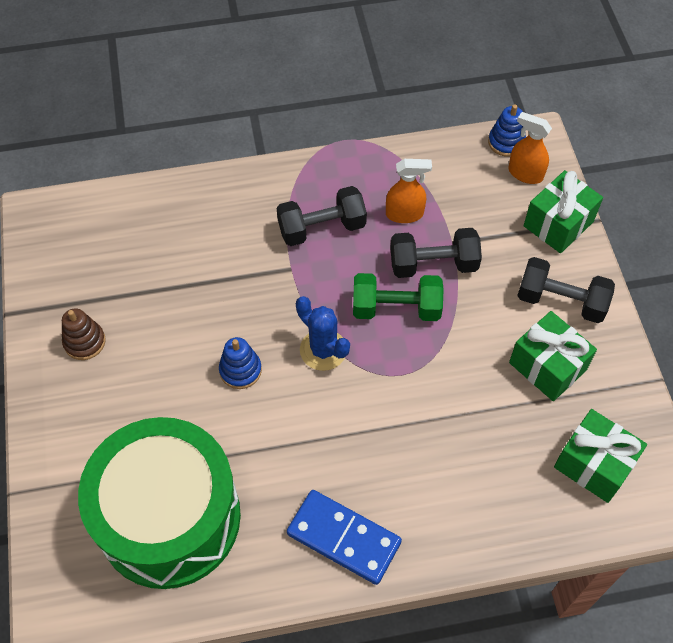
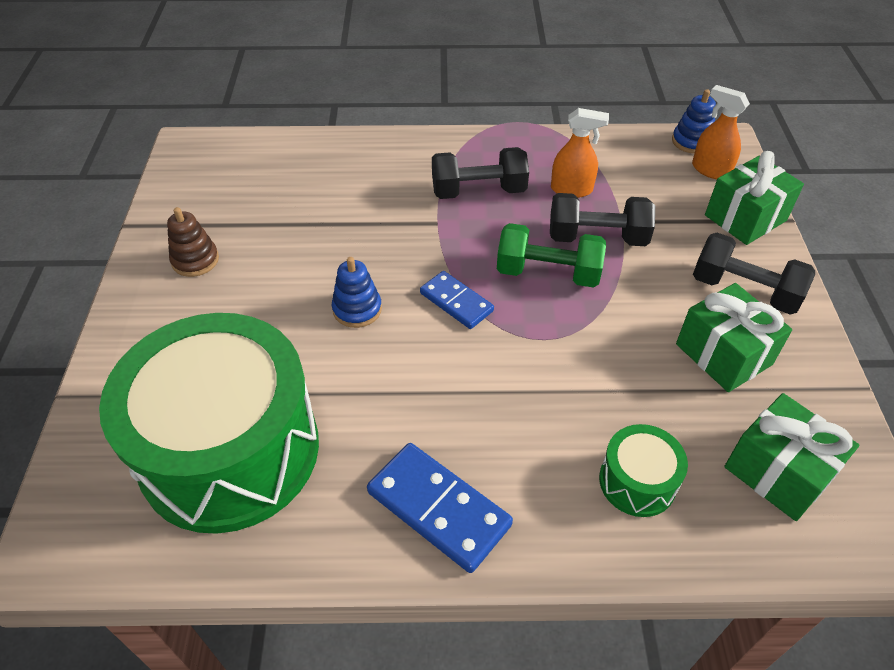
camera: 10 degrees right, 10 degrees down
blue cactus [296,296,350,371] -> blue domino [420,271,494,329]
none -> green drum [599,424,688,517]

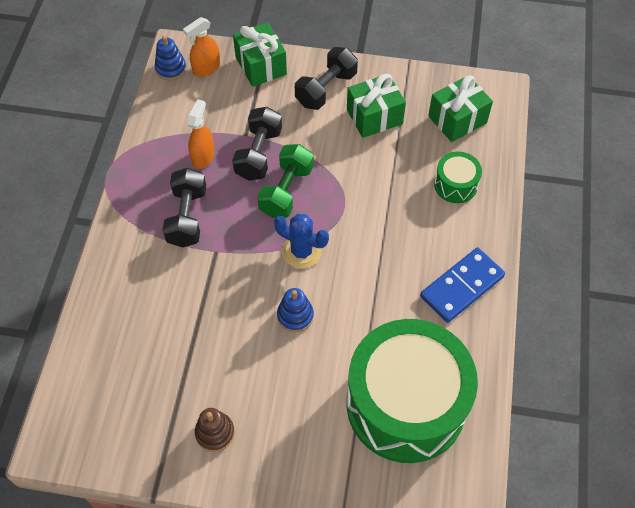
camera: 80 degrees left, 10 degrees up
blue domino [420,271,494,329] -> blue cactus [274,214,329,269]

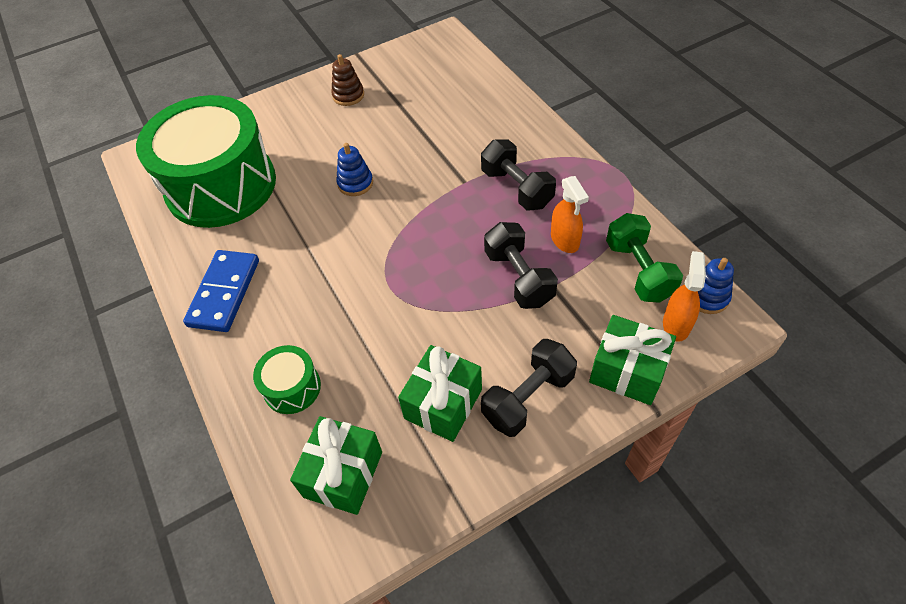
camera: 145 degrees right, 5 degrees down
green dumbbell [257,144,314,218] -> green dumbbell moved to [606,213,683,303]
blue cactus [274,214,329,269] -> none
black dumbbell [295,47,358,110] -> black dumbbell turned 45 degrees clockwise [481,339,577,437]

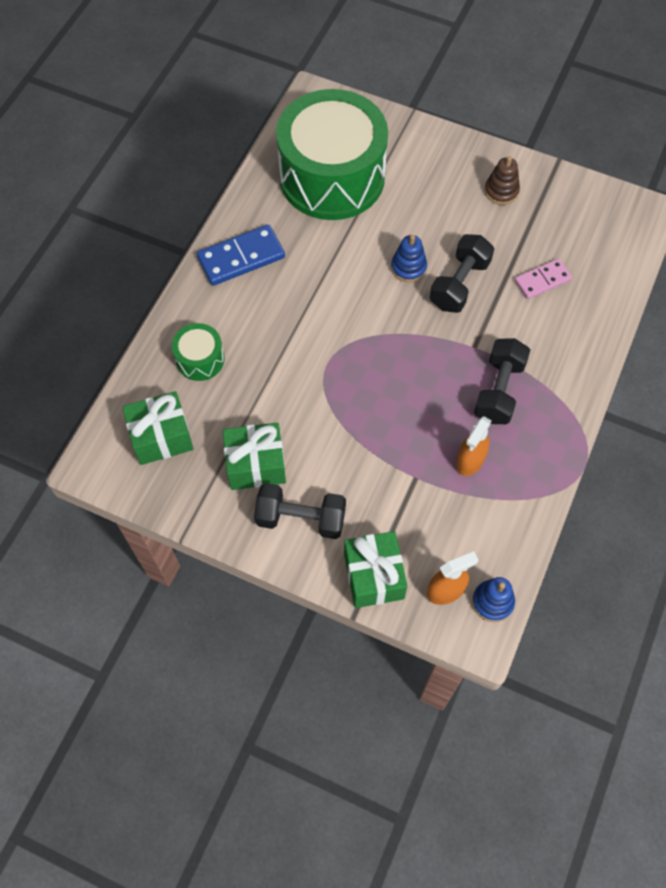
camera: 50 degrees right, 10 degrees up
black dumbbell [484,222,558,309] -> black dumbbell moved to [430,234,494,313]
green dumbbell [606,213,683,303] -> none
none -> pink domino [514,259,572,299]

